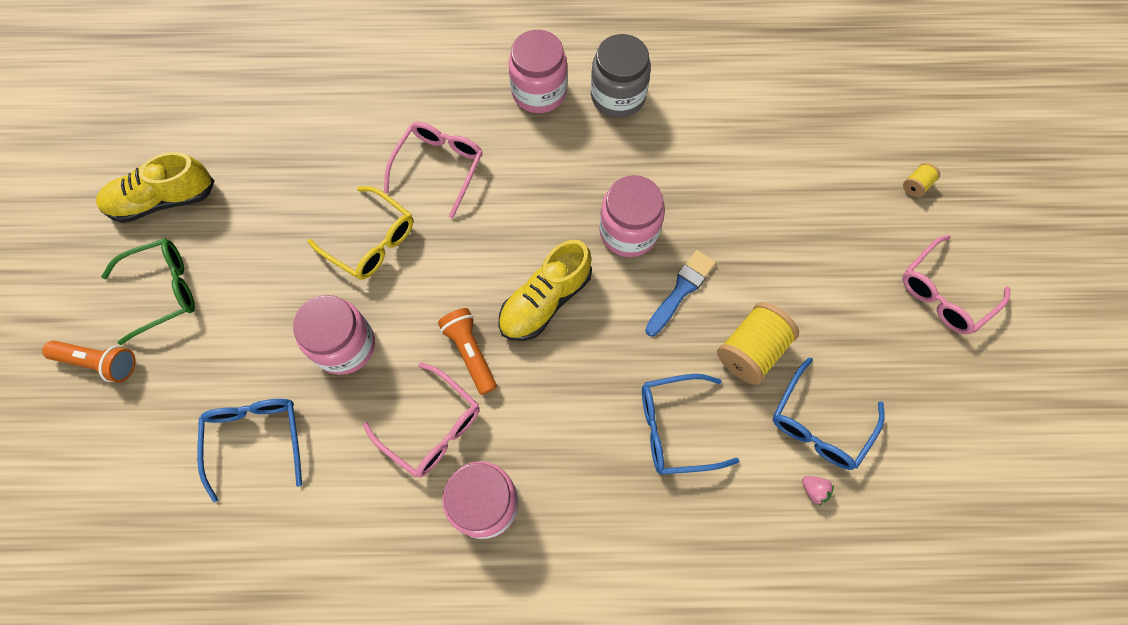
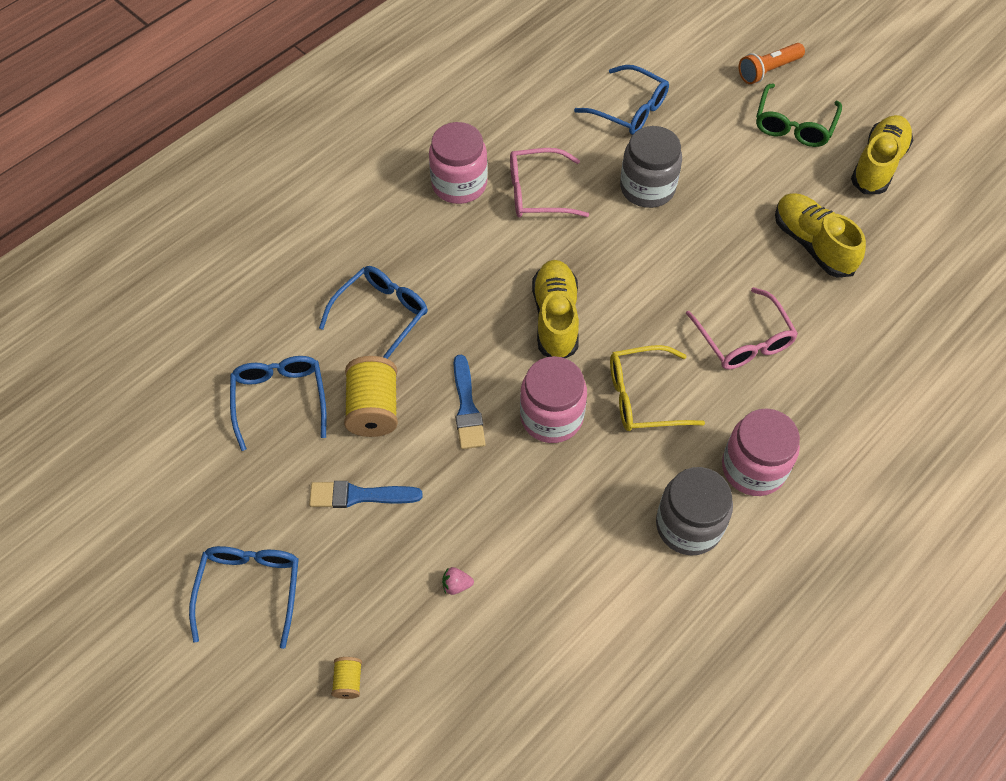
camera: 135 degrees right, 10 degrees down
pink jar [293,295,375,375] -> grey jar [620,126,682,208]
yellow glasses [307,186,413,280] -> yellow glasses moved to [610,345,705,431]
orange flashlight [438,308,497,395] -> none
pink strawberry [802,476,834,505] -> pink strawberry moved to [442,567,474,595]
pink glasses [902,235,1010,335] -> blue glasses [189,546,299,649]
none -> blue brush [309,481,423,508]
none -> yellow shoe [775,193,866,278]

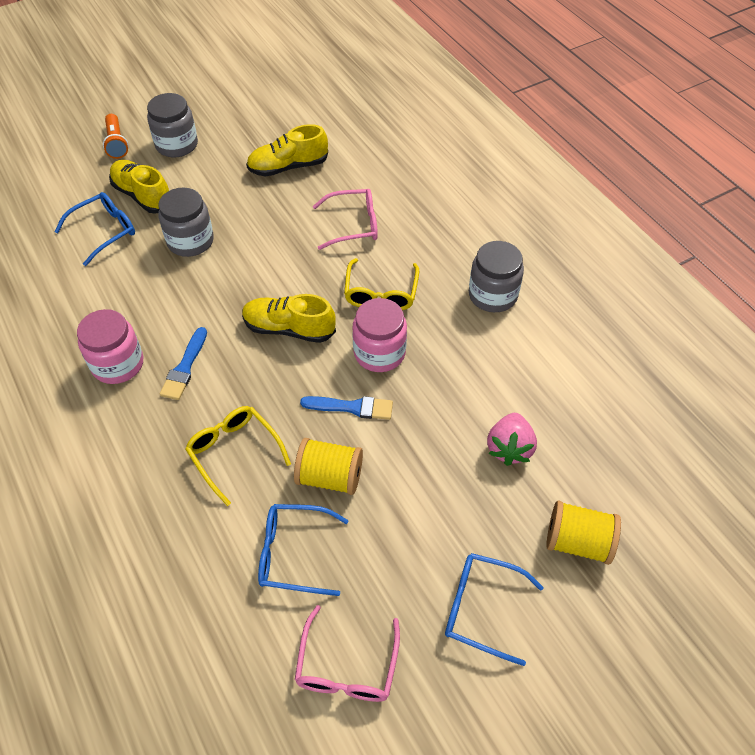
camera: 75 degrees left, 5 degrees down
blue brush [309,481,423,508] -> blue brush moved to [160,327,207,400]
blue glasses [319,266,428,359] -> yellow glasses [185,406,291,506]
yellow spool [331,657,362,699] -> yellow spool [546,500,621,565], size x2.10
pink strawberry [442,567,474,595] -> pink strawberry [487,413,537,466], size x2.20
pink glasses [510,148,589,218] -> pink glasses moved to [295,605,400,702]
pink jar [722,409,800,496] -> none
green glasses [756,83,842,147] -> grey jar [147,93,198,157]
yellow shoe [851,115,913,194] -> yellow shoe moved to [109,160,169,214]

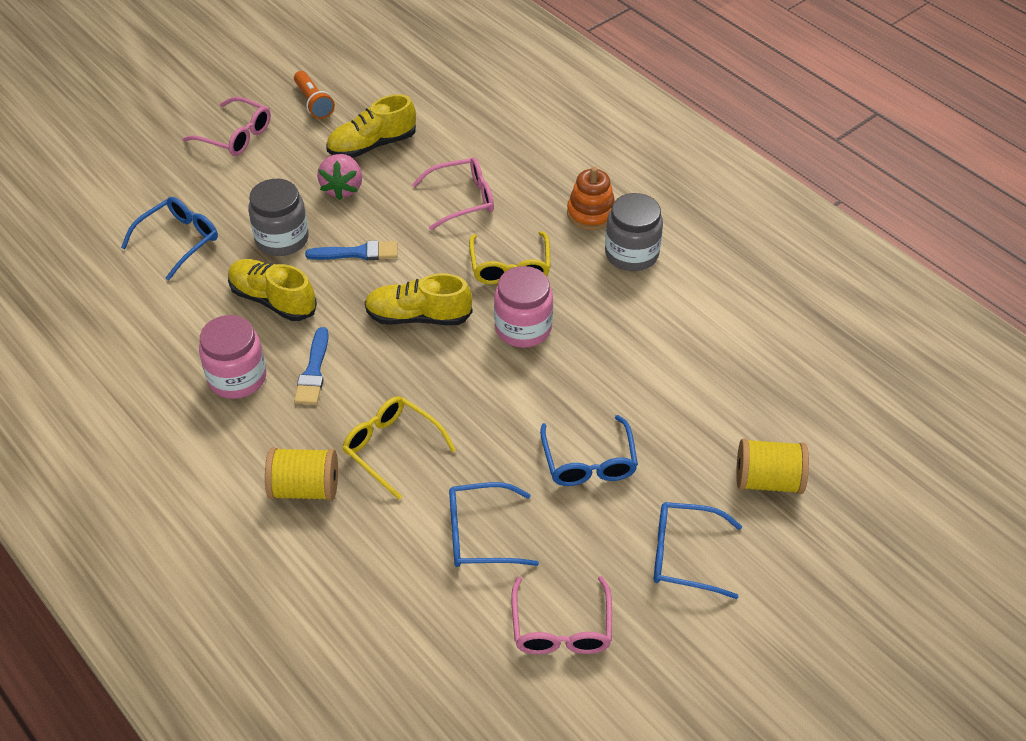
camera: 10 degrees left, 5 degrees down
orange flashlight [103,114,129,159] -> orange flashlight moved to [294,71,335,119]
yellow shoe [109,160,169,214] -> yellow shoe moved to [228,259,317,321]
grey jar [147,93,198,157] -> pink glasses [183,97,271,156]
yellow spool [294,438,363,495] -> yellow spool moved to [265,447,338,501]
blue brush [300,396,393,420] -> blue brush moved to [305,241,398,260]
pink strawberry [487,413,537,466] -> pink strawberry moved to [317,154,362,200]
none -> blue glasses [540,415,638,486]
none -> orange stacking toy [567,167,615,230]

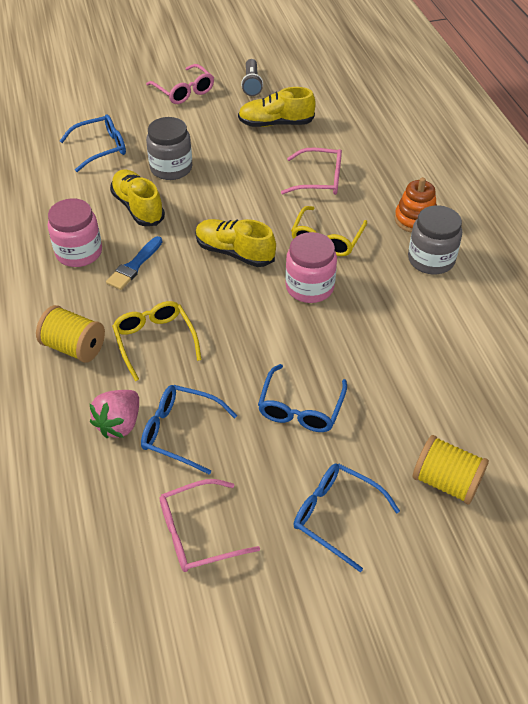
camera: 25 degrees right, 0 degrees up
orange flashlight [294,71,335,119] -> grey flashlight [241,59,263,96]
blue brush [305,241,398,260] -> none
pink strawberry [317,154,362,200] -> pink strawberry moved to [90,390,139,438]
pink glasses [511,576,612,655] -> pink glasses turned 45 degrees clockwise [160,479,260,572]

